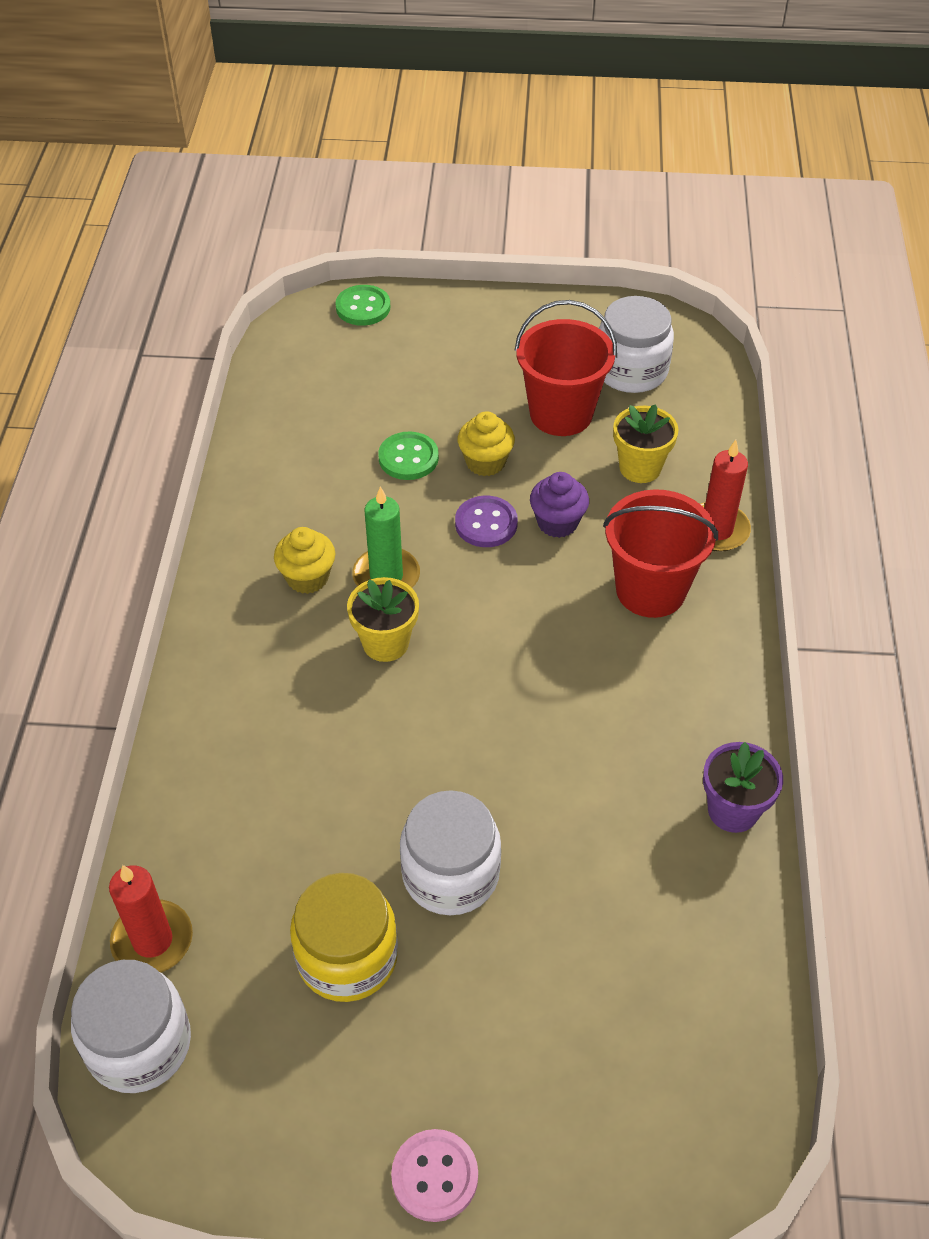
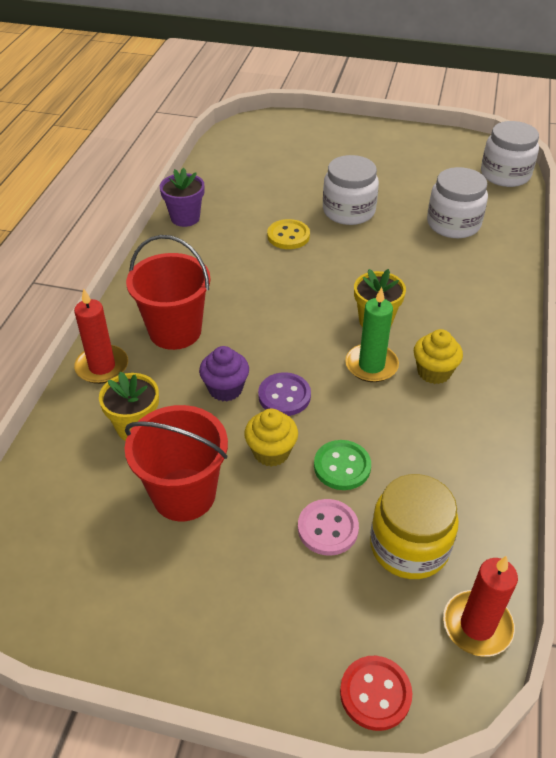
camera: 170 degrees left, 5 degrees down
red candle [109,865,193,972] -> red candle moved to [443,556,518,657]
yellow jar [290,873,398,1002] -> yellow jar moved to [370,474,459,579]
green button [335,285,390,326] -> red button [340,656,412,731]
pink button [391,1129,478,1222] -> pink button moved to [298,499,359,556]
white jar [599,296,674,393] -> white jar moved to [427,167,488,238]
none -> yellow button [267,219,310,249]

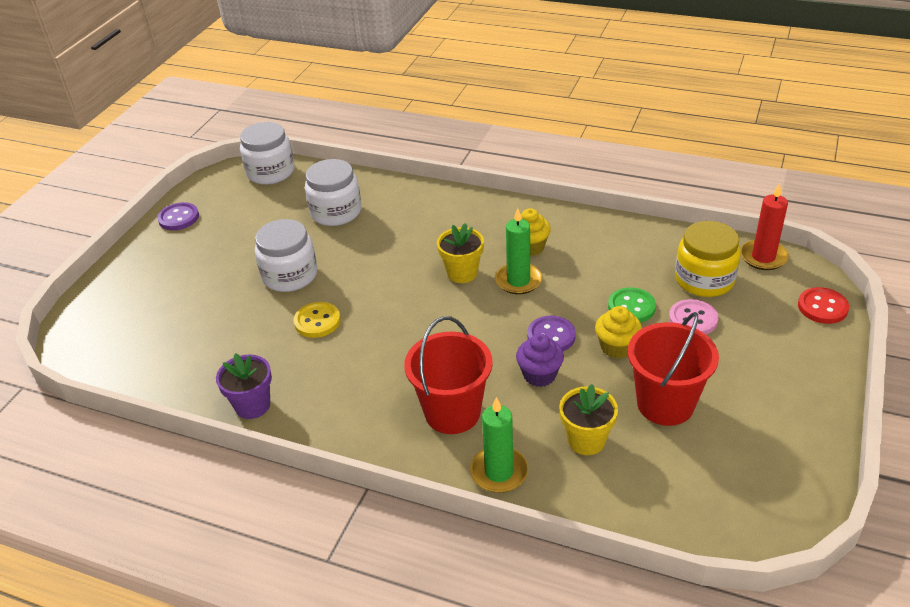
camera: 80 degrees left, 5 degrees down
red candle [74,288,128,384] -> green candle [470,397,528,493]
none -> purple button [157,202,199,230]

